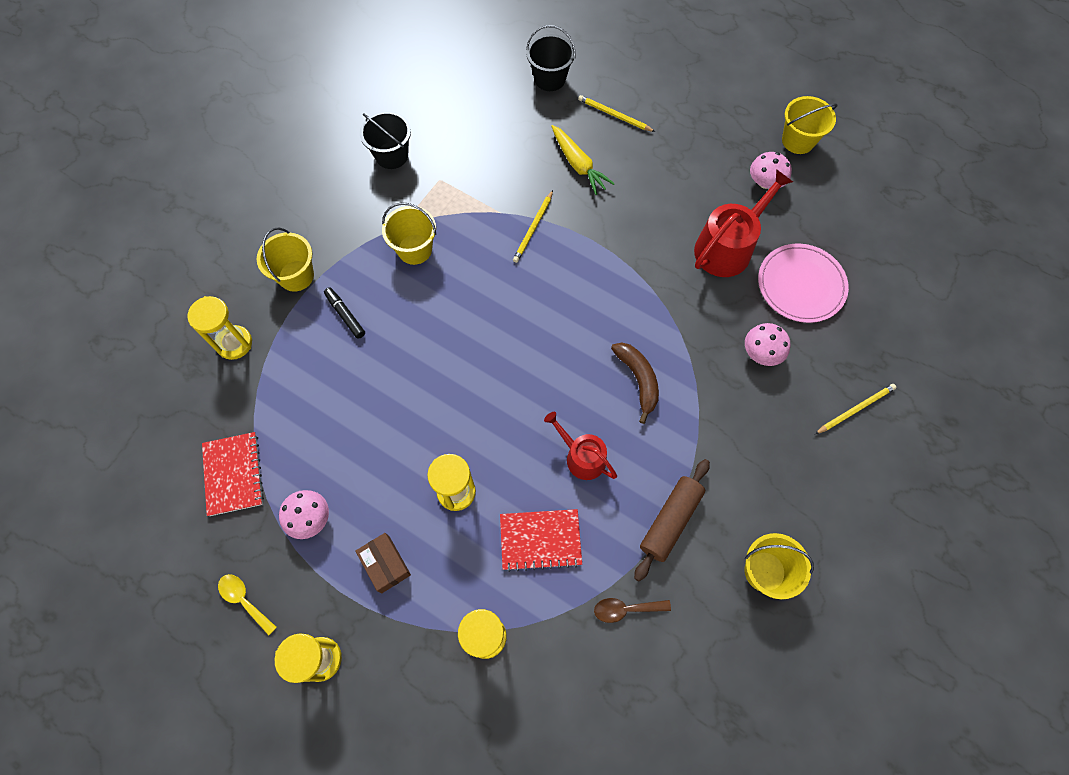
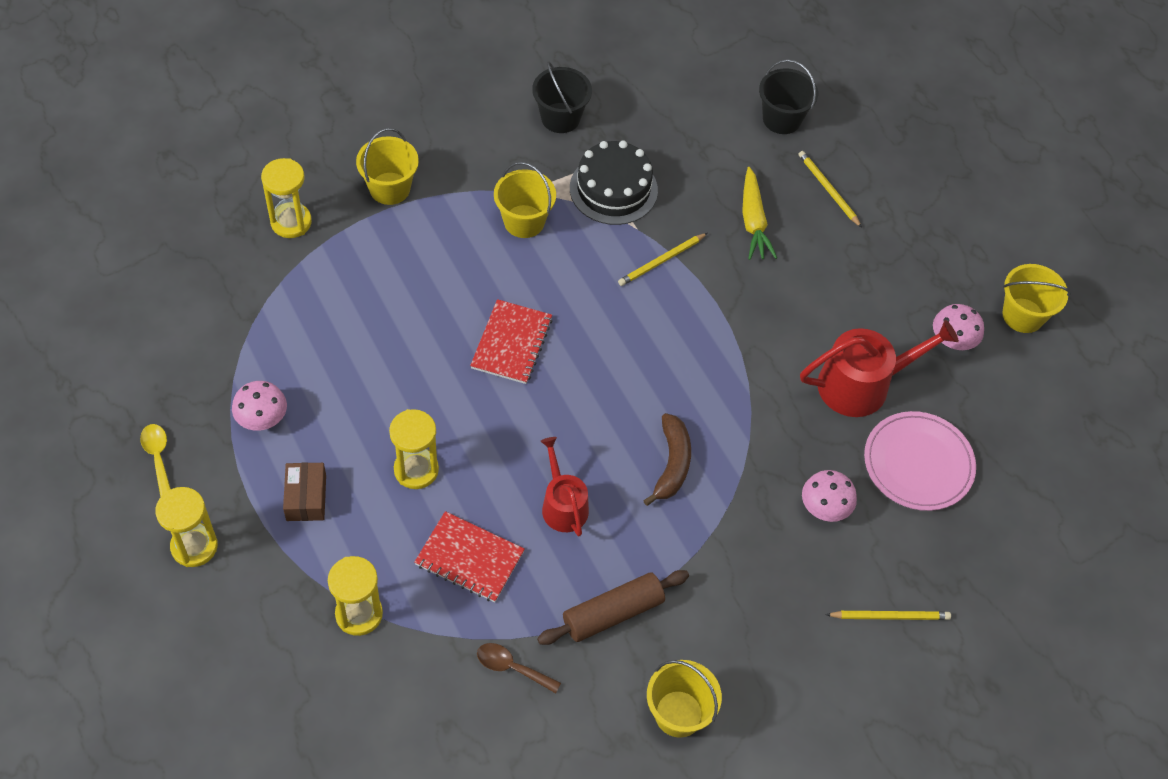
camera: 25 degrees right, 10 degrees down
red notebook [202,432,264,516] -> red notebook moved to [470,299,552,384]
black marker [324,287,365,339] -> none
none -> black cake [570,141,658,225]

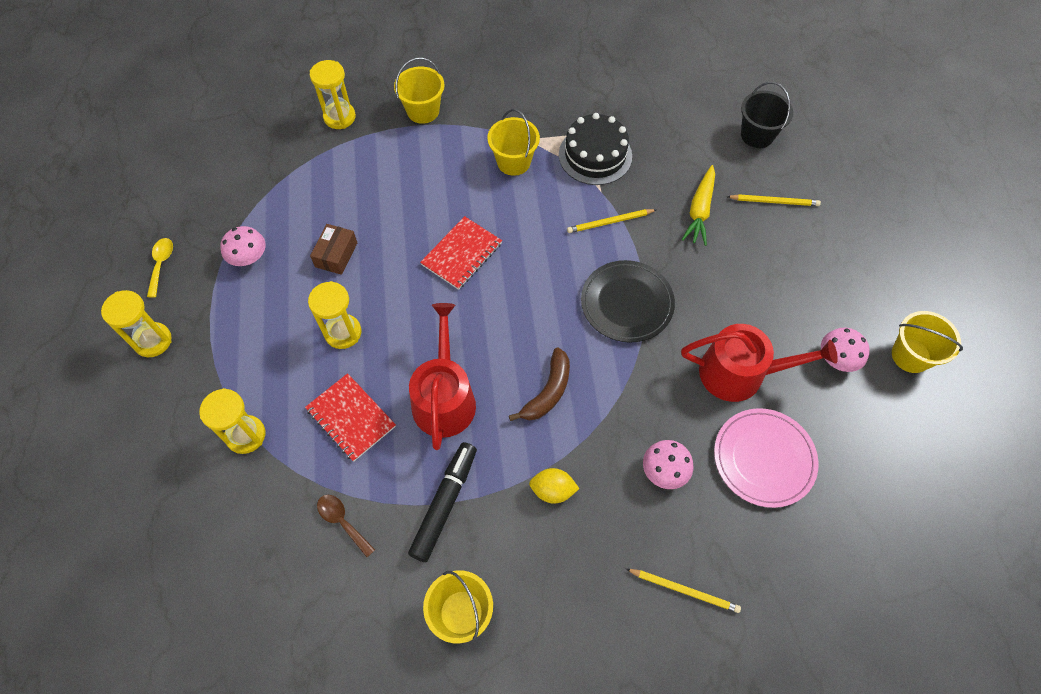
camera: 25 degrees right, 5 degrees up
brown box [283,462,326,521] -> brown box moved to [310,224,357,275]
black bucket [532,61,592,133] -> none
brown rolling pin [537,570,689,645] -> black marker [408,442,477,562]
red watering can [540,437,589,536] -> red watering can [409,303,476,450], size x1.59
yellow pencil [799,151,862,228] -> yellow pencil turned 105 degrees clockwise [726,194,821,206]
none -> yellow lemon [529,468,580,503]
none -> black plate [581,260,675,343]

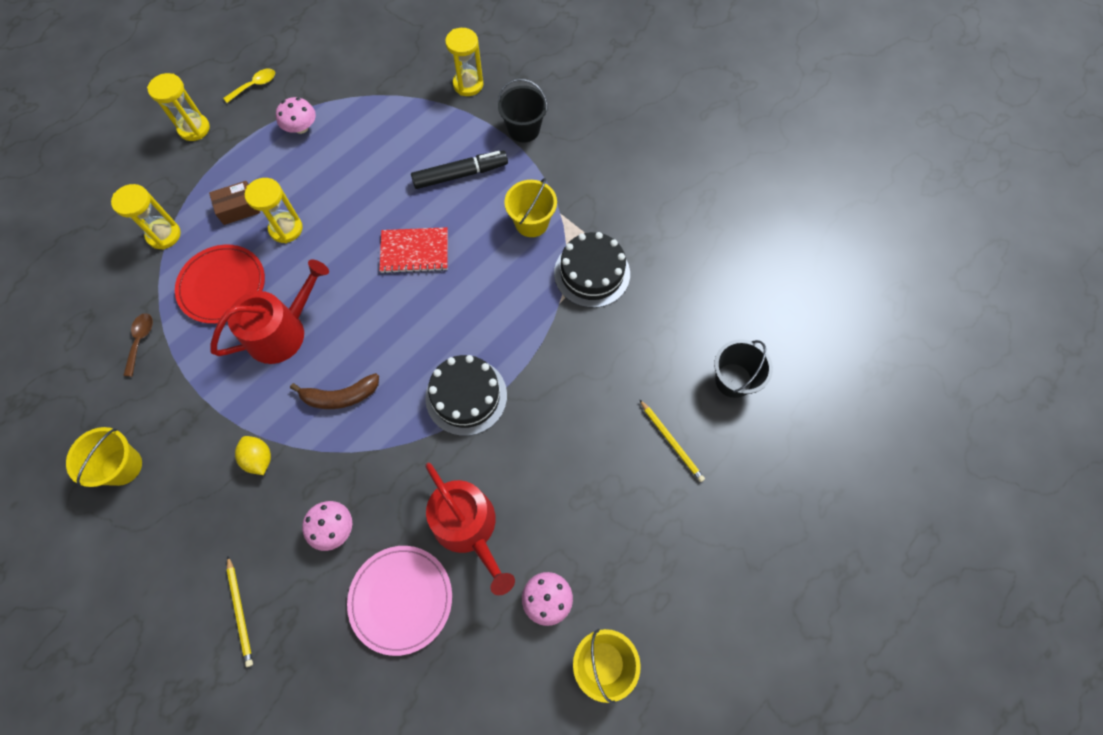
camera: 50 degrees right, 5 degrees up
red notebook [305,373,396,462] -> red plate [175,245,265,324]
brown box [310,224,357,275] -> brown box moved to [209,181,260,225]
yellow bucket [394,58,445,124] -> black bucket [498,79,548,143]
black marker [408,442,477,562] -> black marker moved to [411,151,508,189]
yellow pencil [567,209,657,233] -> none
black plate [581,260,675,343] -> black cake [425,355,507,436]
yellow carrot [682,165,715,246] -> none

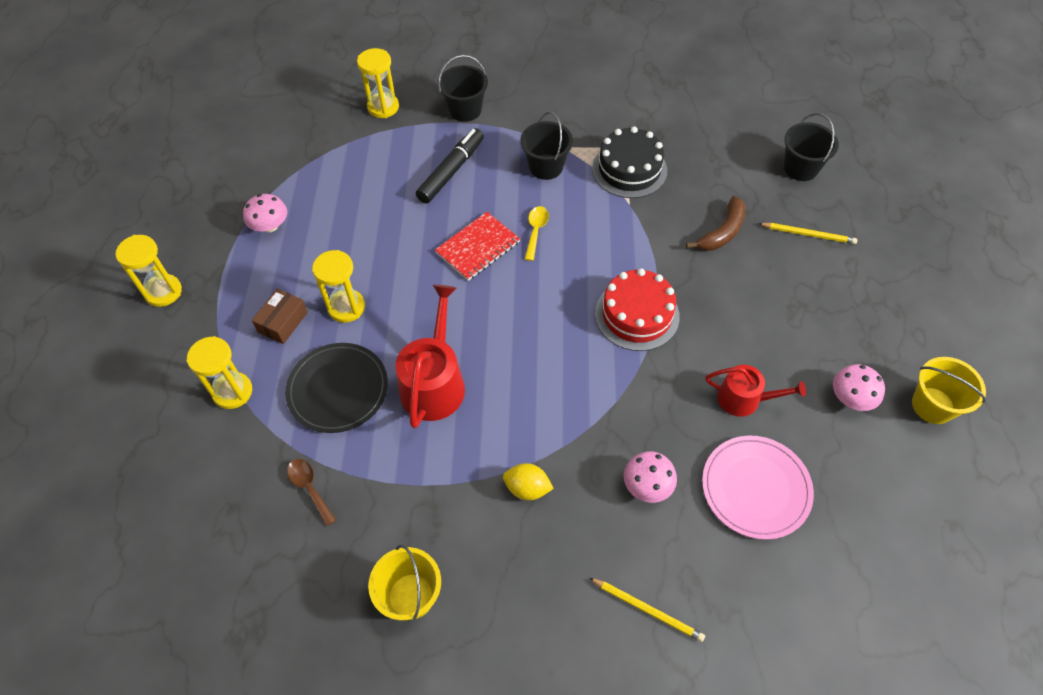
camera: 40 degrees left, 10 degrees down
red plate [175,245,265,324] -> black plate [285,343,388,433]
yellow spoon [223,68,275,103] -> yellow spoon moved to [525,206,549,261]
brown banana [290,373,379,409] -> brown banana moved to [686,196,745,251]
black cake [425,355,507,436] -> red cake [595,268,680,351]
red watering can [425,463,515,595] -> red watering can [705,365,806,417], size x0.63
yellow bucket [504,178,557,237] -> black bucket [520,112,573,180]

